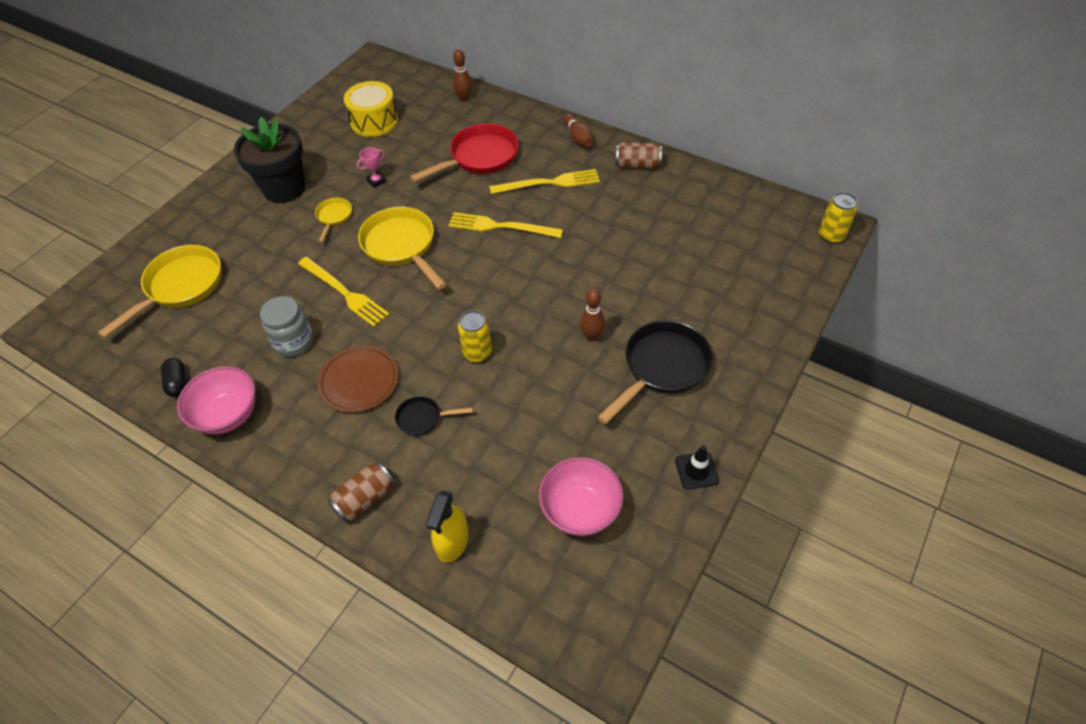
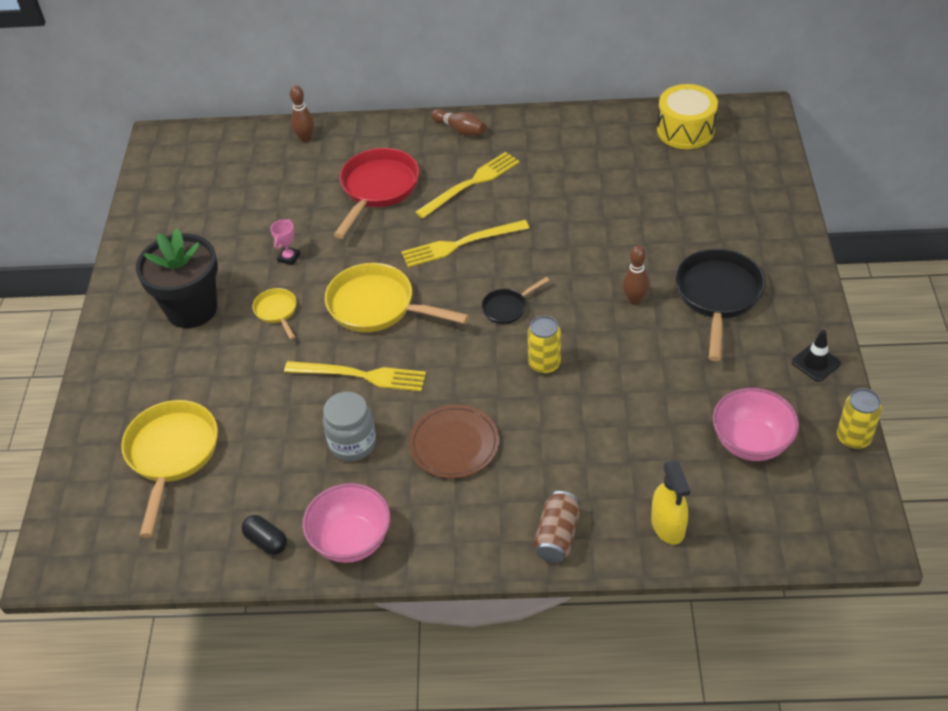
camera: 30 degrees left, 5 degrees down
yellow drum [344,81,398,137] -> yellow drum moved to [657,84,718,149]
black pan [395,396,473,436] -> black pan moved to [482,277,549,324]
brown can [616,142,662,169] -> none
yellow can [819,192,858,244] -> yellow can moved to [837,388,882,450]

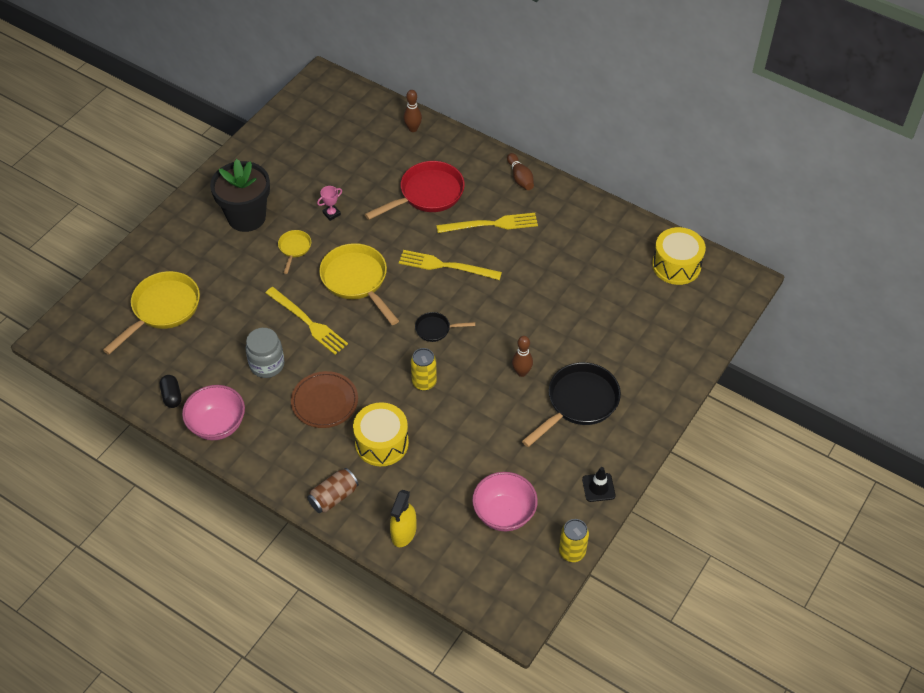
camera: 30 degrees right, 5 degrees up
none -> yellow drum [353,402,409,466]

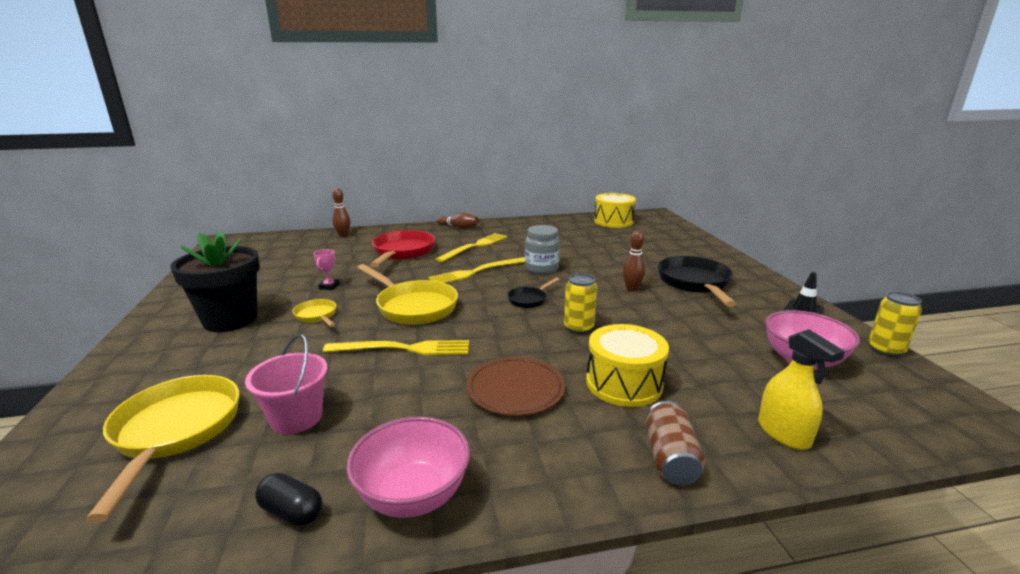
camera: 45 degrees left, 30 degrees down
grey jar [246,328,285,378] -> grey jar moved to [525,225,560,274]
yellow pan [319,243,399,325] -> yellow pan turned 150 degrees counterclockwise [357,264,458,325]
none -> pink bucket [245,334,328,434]

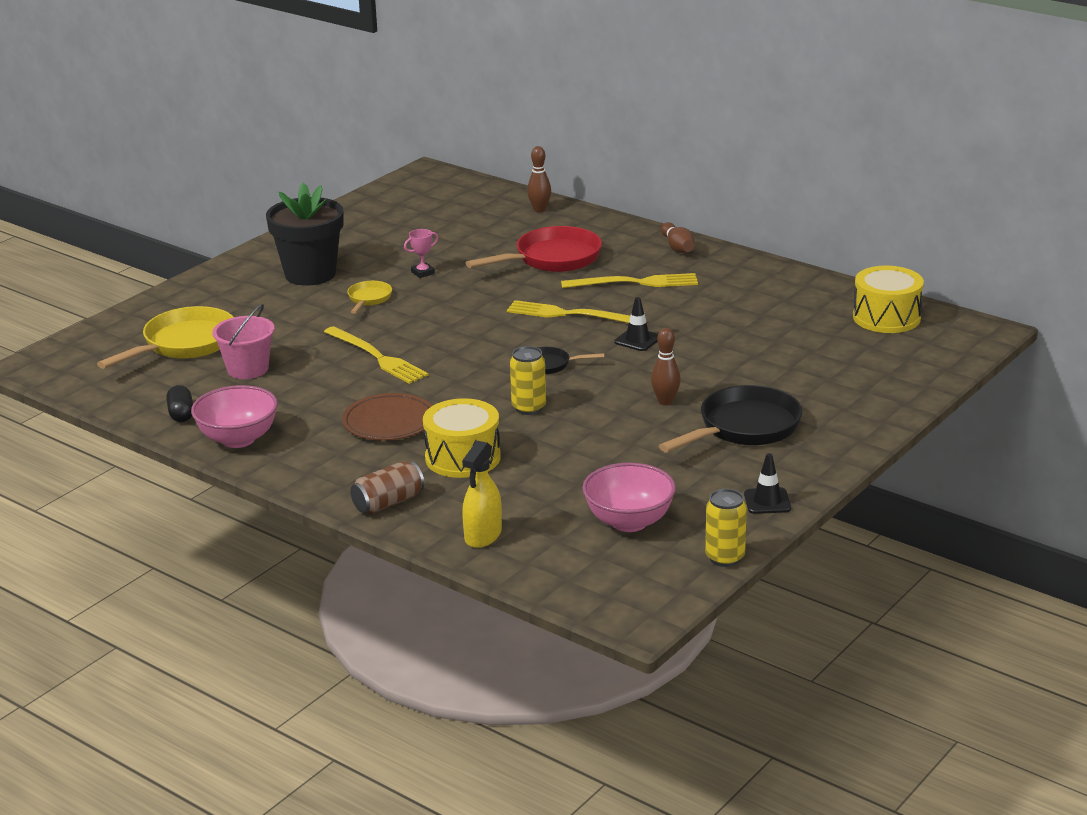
camera: 50 degrees right, 5 degrees up
yellow pan [357,264,458,325] -> none
grey jar [525,225,560,274] -> black traffic cone [614,297,658,351]

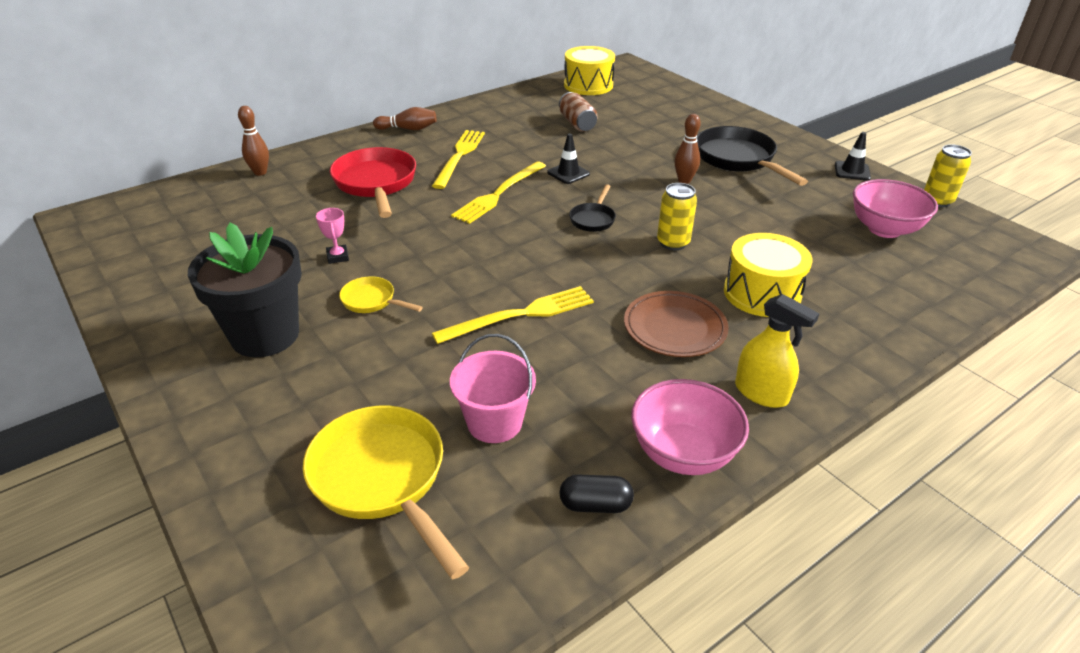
camera: 75 degrees left, 10 degrees up
brown can [350,461,424,514] -> brown can moved to [559,92,598,132]
yellow spray bottle [462,441,502,548] -> yellow spray bottle moved to [735,294,819,408]

